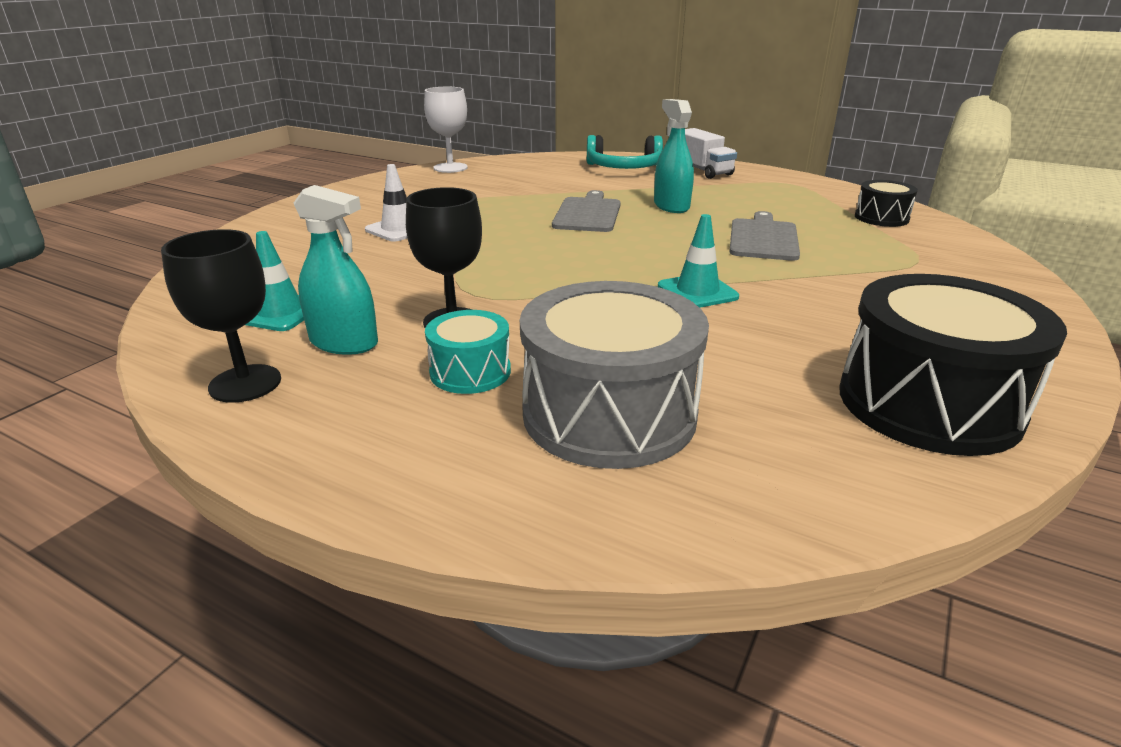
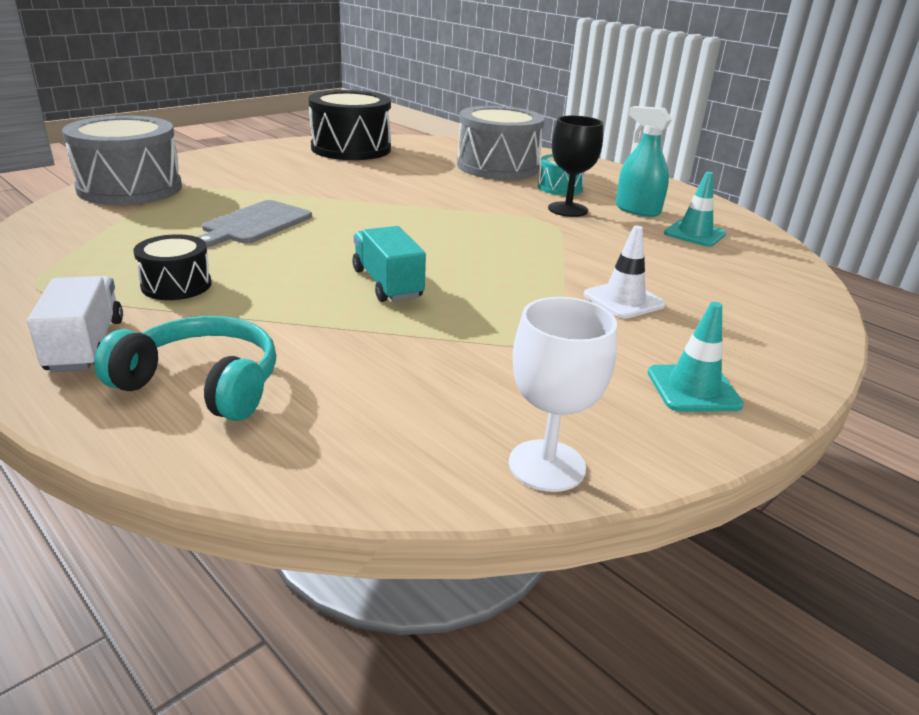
camera: 165 degrees left, 0 degrees up
black goblet [161,229,281,403] -> none
grey cutting board [552,190,621,232] -> turquoise truck [352,226,426,302]
turquoise spray bottle [654,99,694,213] -> none
turquoise traffic cone [658,214,739,308] -> turquoise traffic cone moved to [648,302,744,412]
black drum [855,180,918,227] -> black drum moved to [134,234,212,300]
none -> grey drum [62,115,182,205]

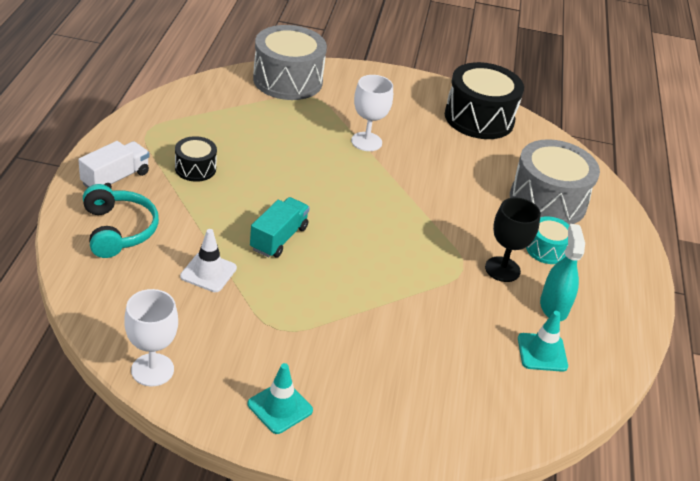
camera: 50 degrees right, 10 degrees up
grey cutting board [198,200,312,247] -> none
white traffic cone [584,226,666,319] -> white traffic cone moved to [180,229,237,292]
none -> white goblet [351,75,393,151]

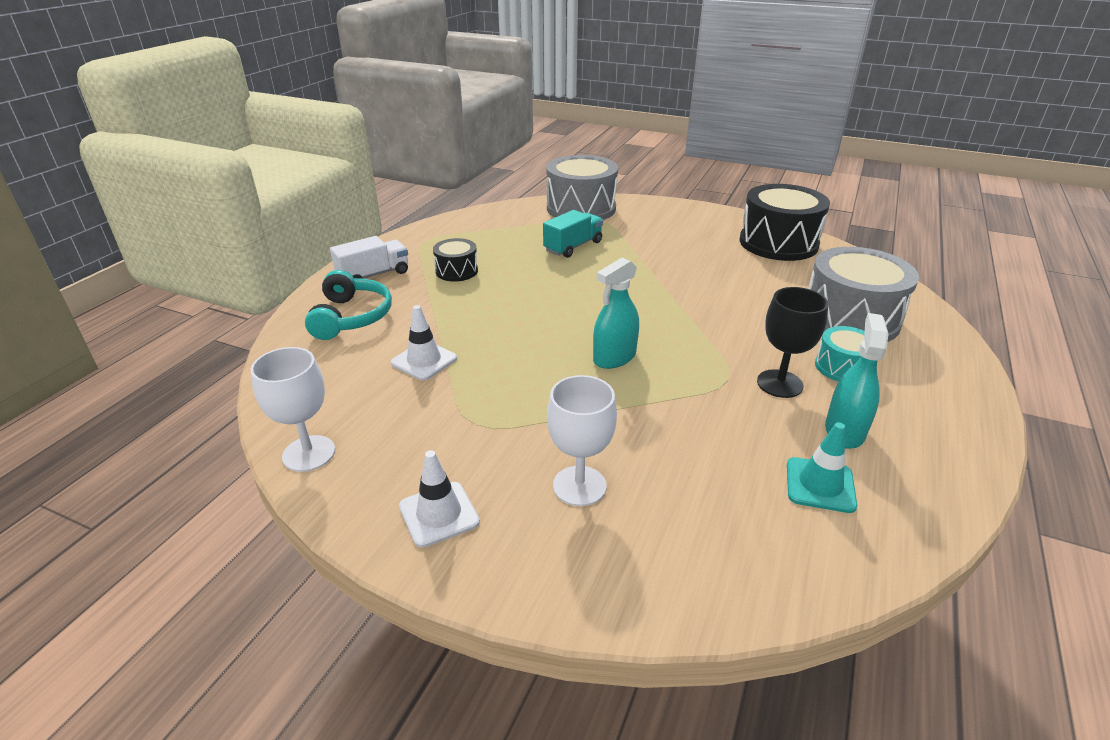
camera: 20 degrees right, 5 degrees down
turquoise traffic cone [248,363,313,434] -> white traffic cone [399,450,480,548]
turquoise truck [250,197,310,258] -> turquoise truck moved to [543,210,603,258]
white goblet [351,75,393,151] -> white goblet moved to [547,375,617,506]
none -> turquoise spray bottle [593,258,639,369]

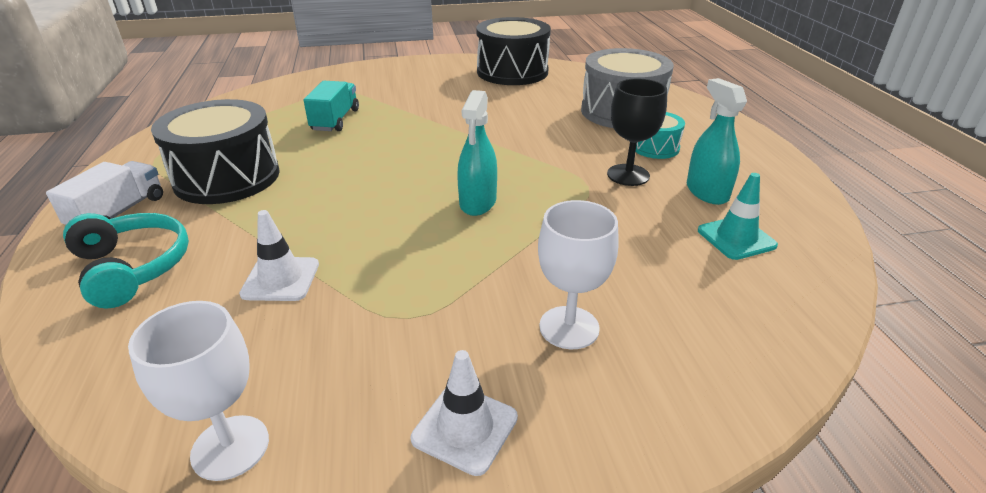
camera: 35 degrees left, 0 degrees up
black drum [433,238,478,281] -> black drum [151,99,280,204], size x1.95
grey drum [547,155,618,220] -> none

